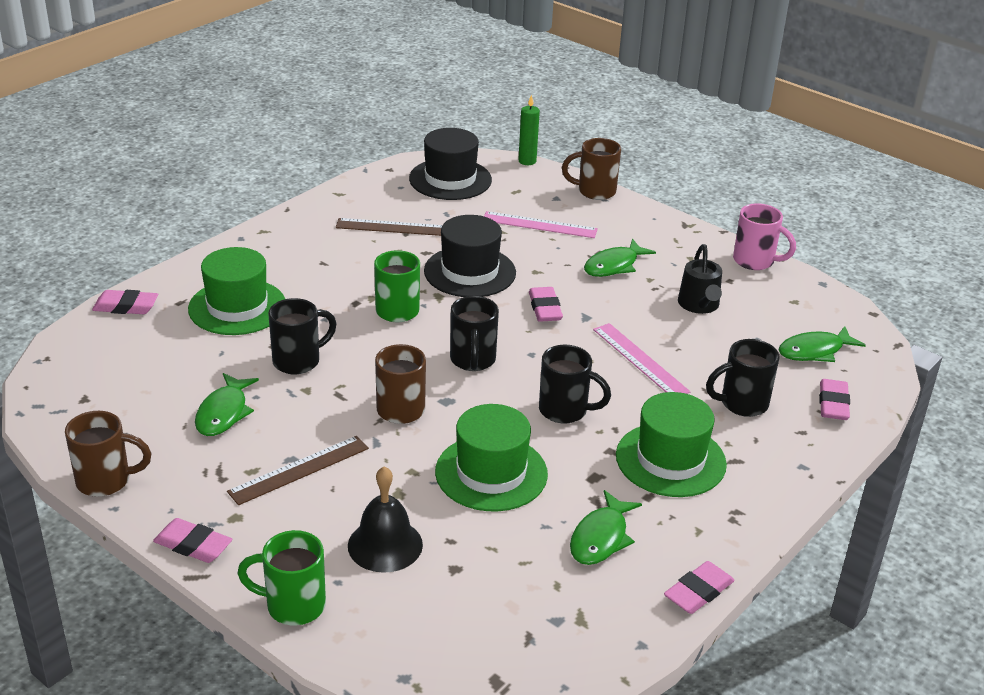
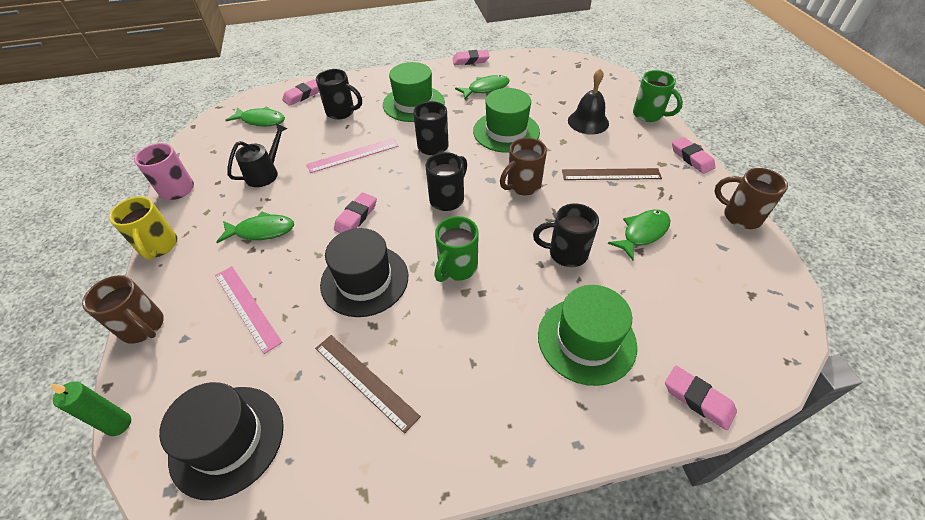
camera: 140 degrees left, 15 degrees up
pink ruler [593,323,691,394] -> pink ruler turned 60 degrees clockwise [307,138,398,173]
none -> yellow mug [109,196,177,260]

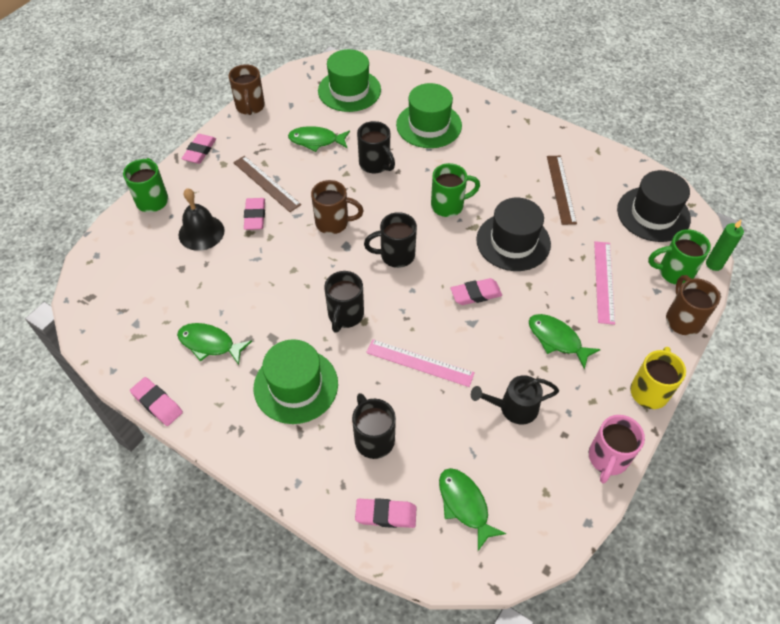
camera: 135 degrees left, 5 degrees up
green hat [473,88,540,153] -> green hat moved to [318,49,381,112]
pink eraser [665,366,737,430] -> pink eraser moved to [244,198,265,230]
none -> green mug [648,229,711,285]

